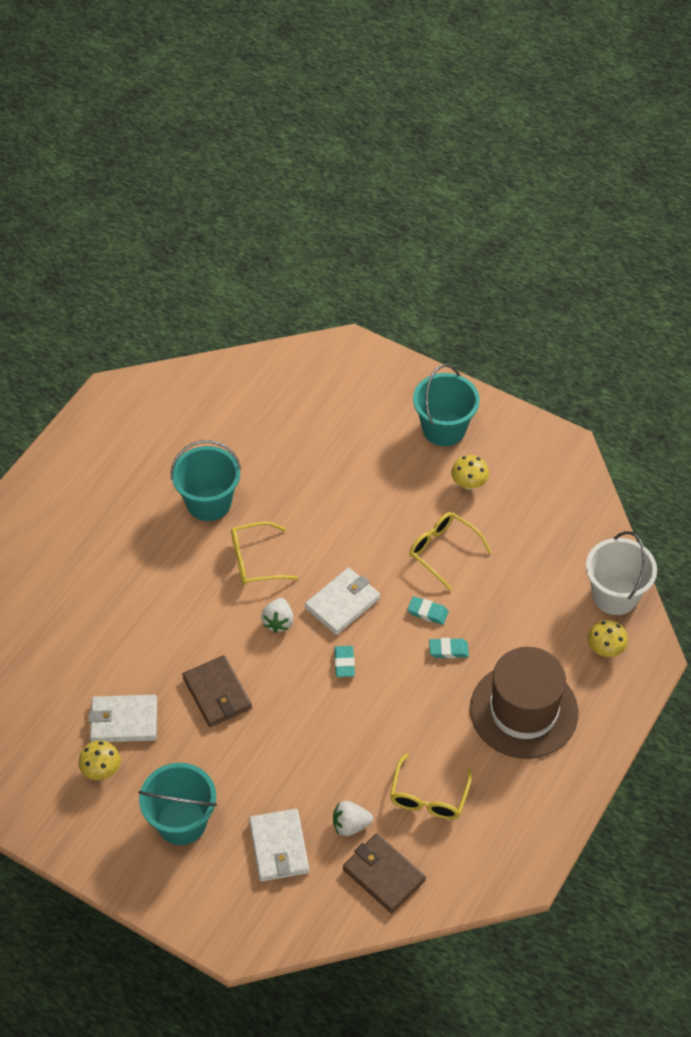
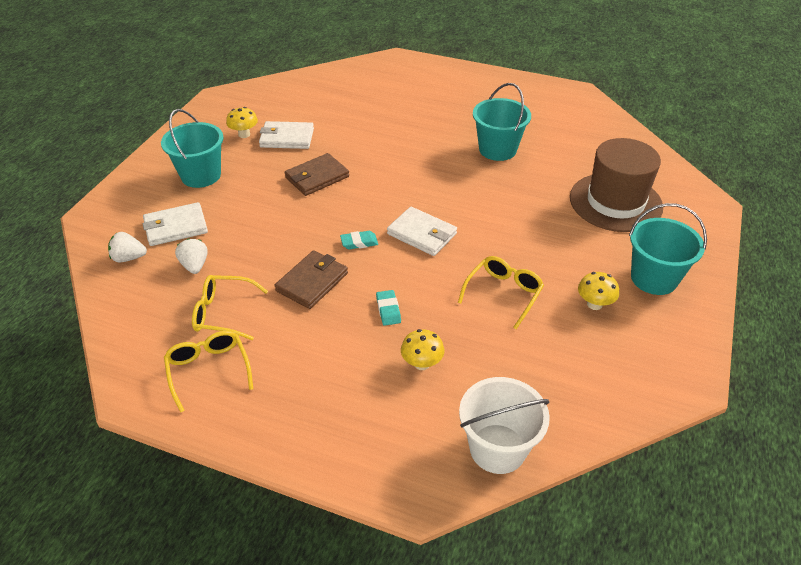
camera: 80 degrees right, 10 degrees down
white wallet [89,695,157,742] -> white wallet turned 75 degrees counterclockwise [259,121,314,149]
yellow glasses [231,521,298,585] -> yellow glasses moved to [164,331,253,413]
white strawberry [261,598,294,633] -> white strawberry moved to [108,232,147,262]
brown wallet [343,833,426,913] -> brown wallet moved to [274,250,348,309]
turquoise eraser [407,596,449,625] -> none
brown hat [470,647,578,759] -> brown hat moved to [570,138,663,232]
yellow mushroom [588,620,628,657] -> yellow mushroom moved to [401,329,445,370]

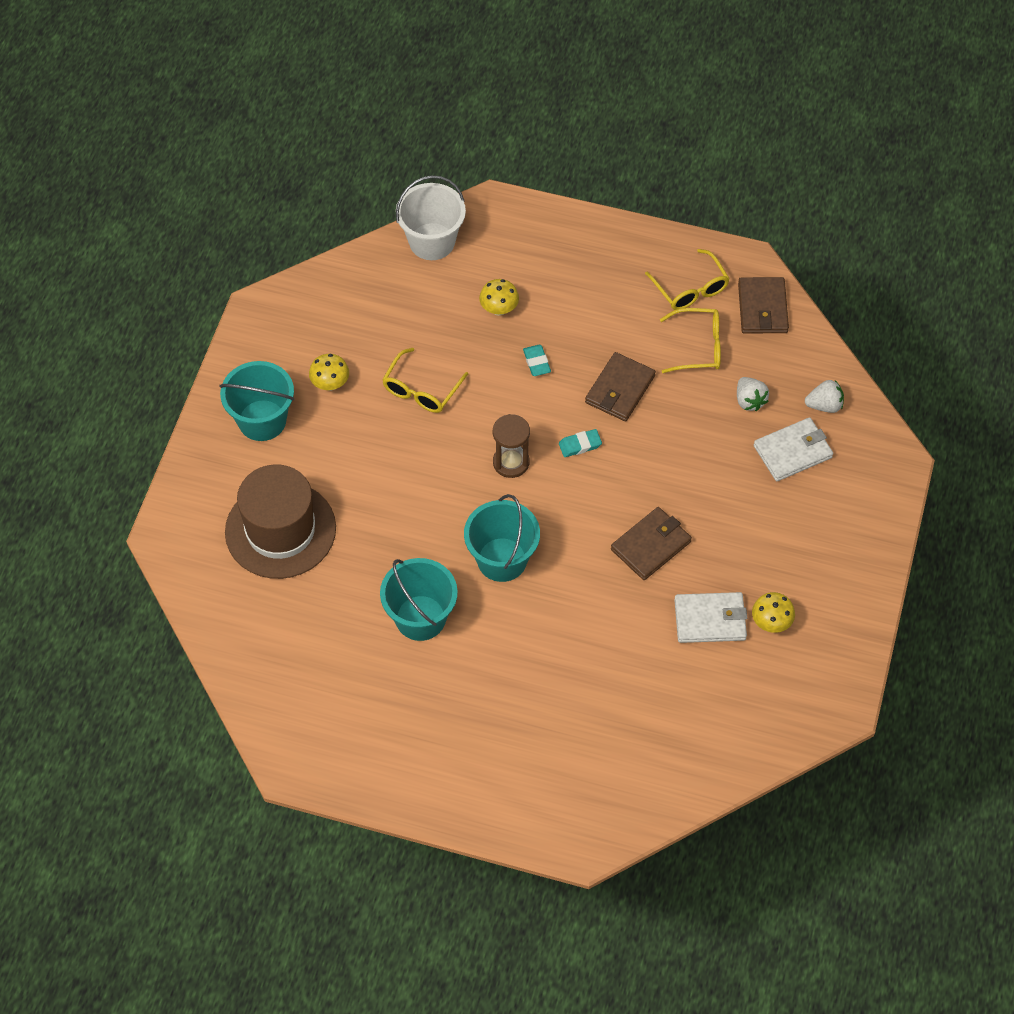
camera: 175 degrees right, 15 degrees up
turquoise bucket [161,109,224,188] -> turquoise bucket moved to [464,494,540,582]
white wallet [387,207,457,256] -> brown hourglass [493,414,530,478]
none -> brown wallet [738,277,789,333]

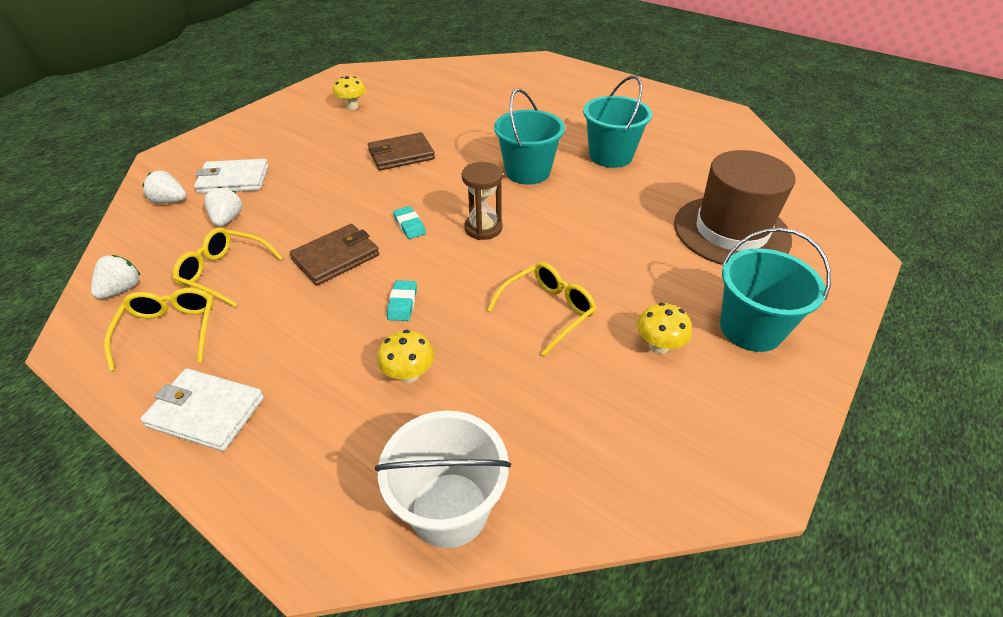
camera: 160 degrees left, 15 degrees down
turquoise eraser [559,429,602,457] -> turquoise eraser turned 60 degrees clockwise [393,206,426,239]
white wallet [674,592,747,643] -> white wallet moved to [140,368,264,451]
brown wallet [738,277,789,333] -> white strawberry [91,255,141,299]

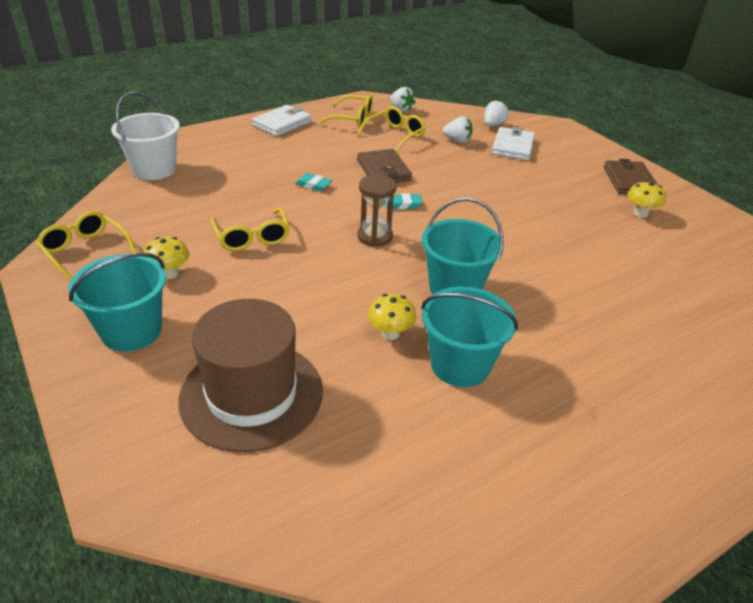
camera: 110 degrees right, 5 degrees down
brown wallet [368,132,435,171] -> brown wallet moved to [604,159,658,194]
yellow mushroom [377,330,434,383] -> yellow mushroom moved to [368,294,416,340]
none -> yellow glasses [36,211,137,281]

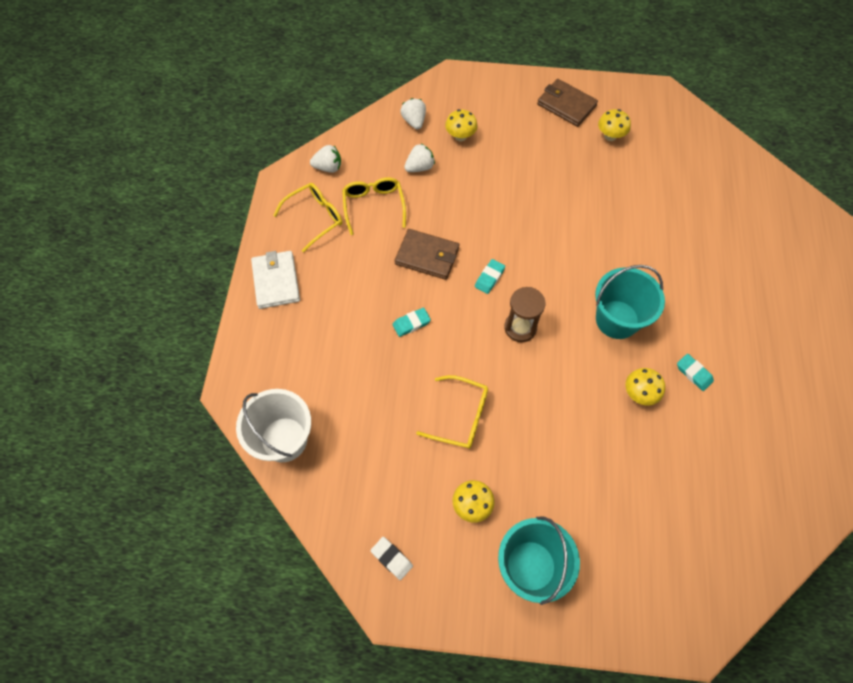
camera: 50 degrees left, 25 degrees up
yellow glasses [36,211,137,281] -> white eraser [370,537,413,580]
brown hat [178,299,323,452] -> none
turquoise bucket [421,286,518,387] -> turquoise eraser [677,354,714,391]
white wallet [492,127,535,160] -> yellow mushroom [445,109,478,142]

